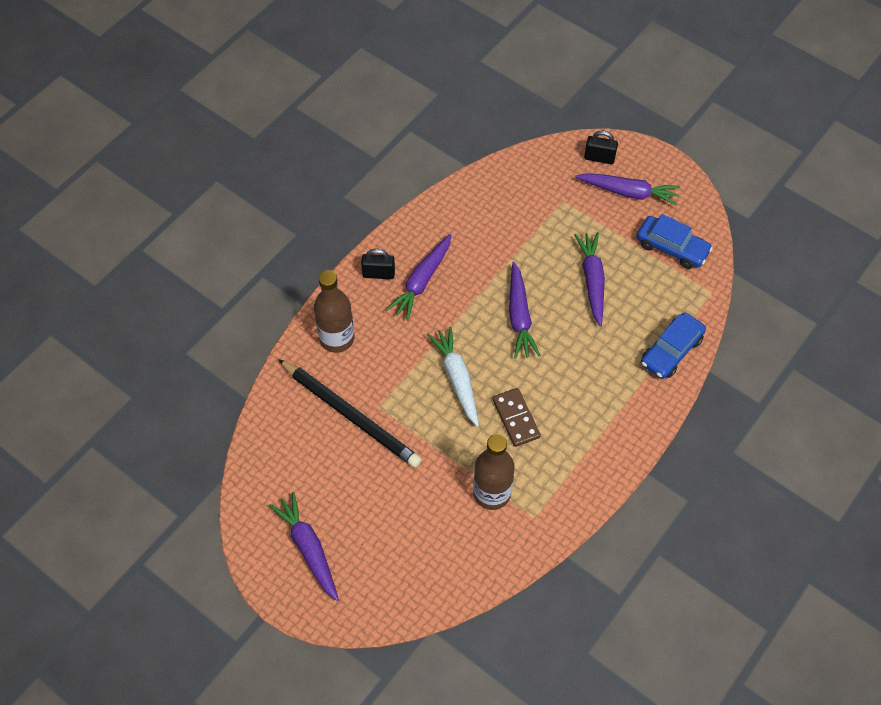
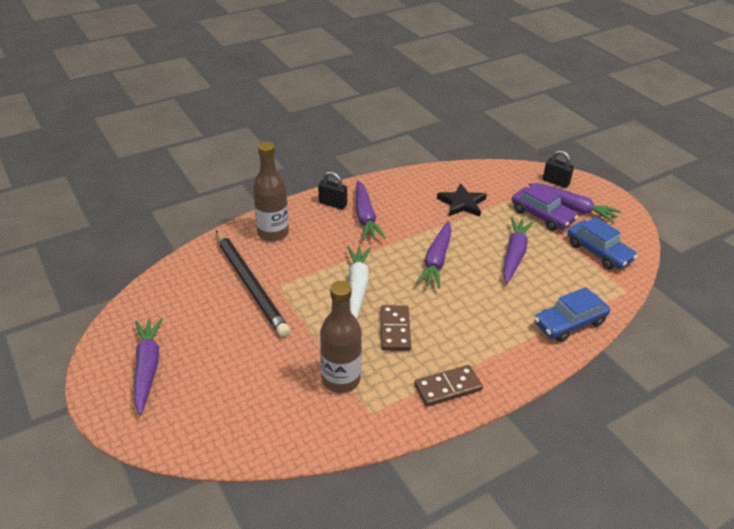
camera: 20 degrees right, 20 degrees down
purple carrot [386,234,451,320] -> purple carrot turned 60 degrees counterclockwise [356,180,386,240]
none -> brown domino [414,365,483,407]
none -> black star [437,183,487,217]
none -> purple car [512,183,578,231]

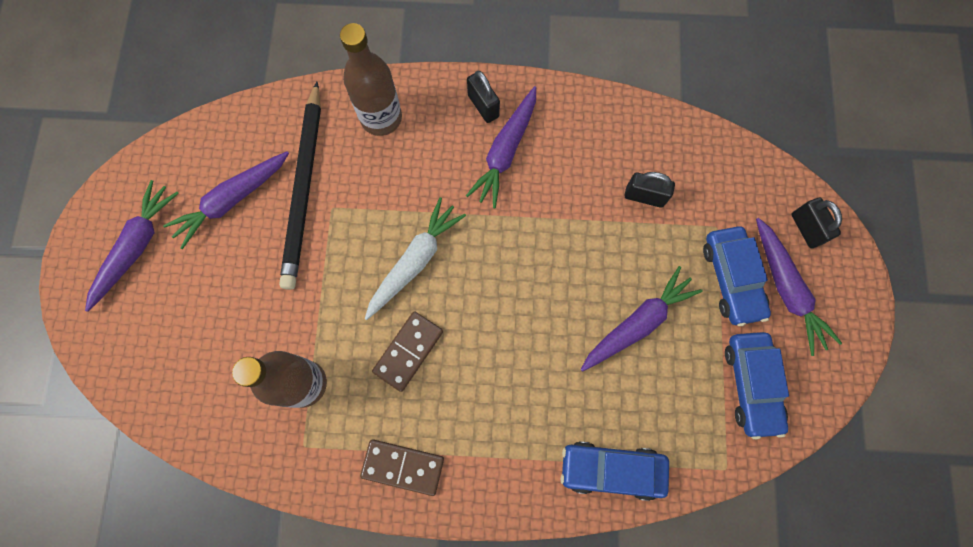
camera: 35 degrees right, 35 degrees up
purple carrot [416,221,451,289] -> purple carrot moved to [163,151,289,249]
black star [437,183,487,217] -> black padlock [625,172,675,208]
purple car [512,183,578,231] -> blue car [703,226,771,326]

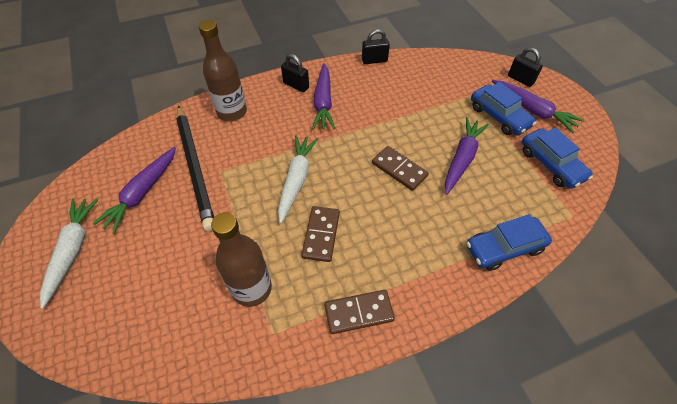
camera: 25 degrees left, 20 degrees down
purple carrot [85,180,179,312] -> white carrot [40,199,98,309]
black padlock [625,172,675,208] -> black padlock moved to [362,29,390,64]
none -> brown domino [372,146,429,191]

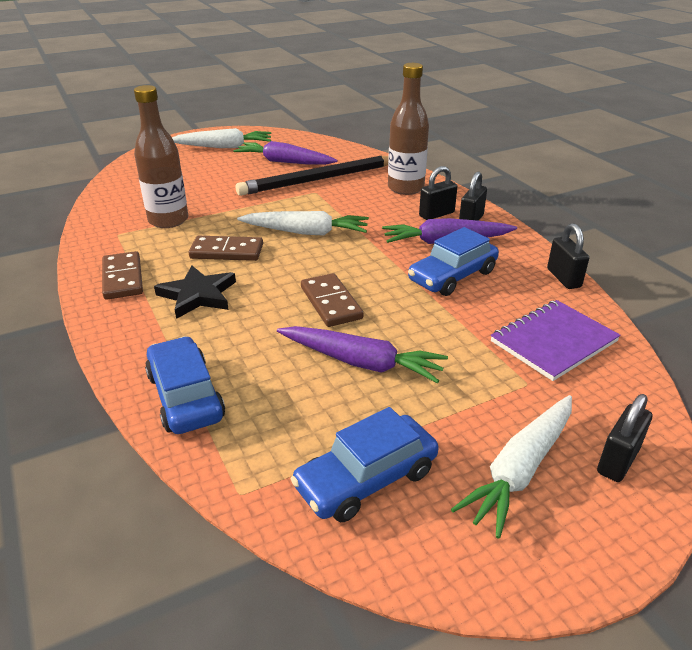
camera: 85 degrees right, 20 degrees down
brown domino [372,146,429,191] -> brown domino turned 60 degrees counterclockwise [301,273,364,327]
blue car [471,82,536,135] -> blue car moved to [408,227,499,296]
purple carrot [492,80,584,133] -> white carrot [451,395,572,539]
none -> black star [154,266,236,319]
none -> black padlock [419,166,457,220]
none -> purple notebook [491,300,621,381]

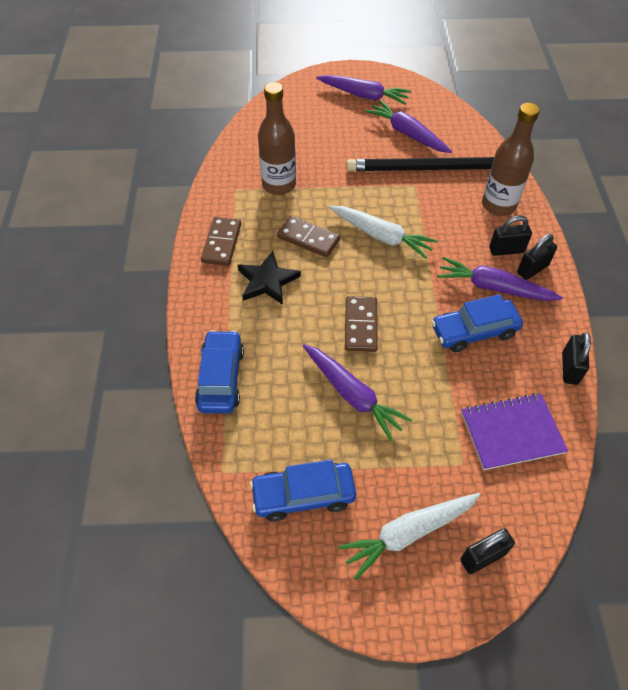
camera: 25 degrees right, 20 degrees up
white carrot [172,128,271,148] -> purple carrot [316,75,412,105]

